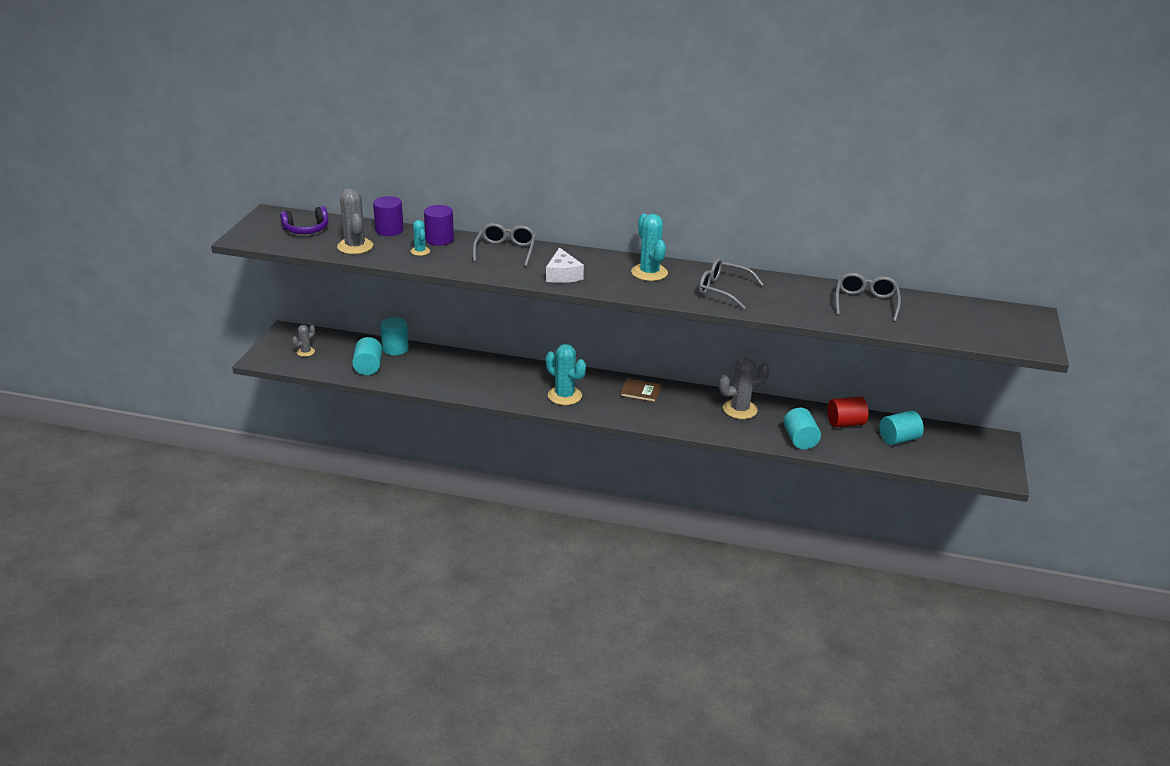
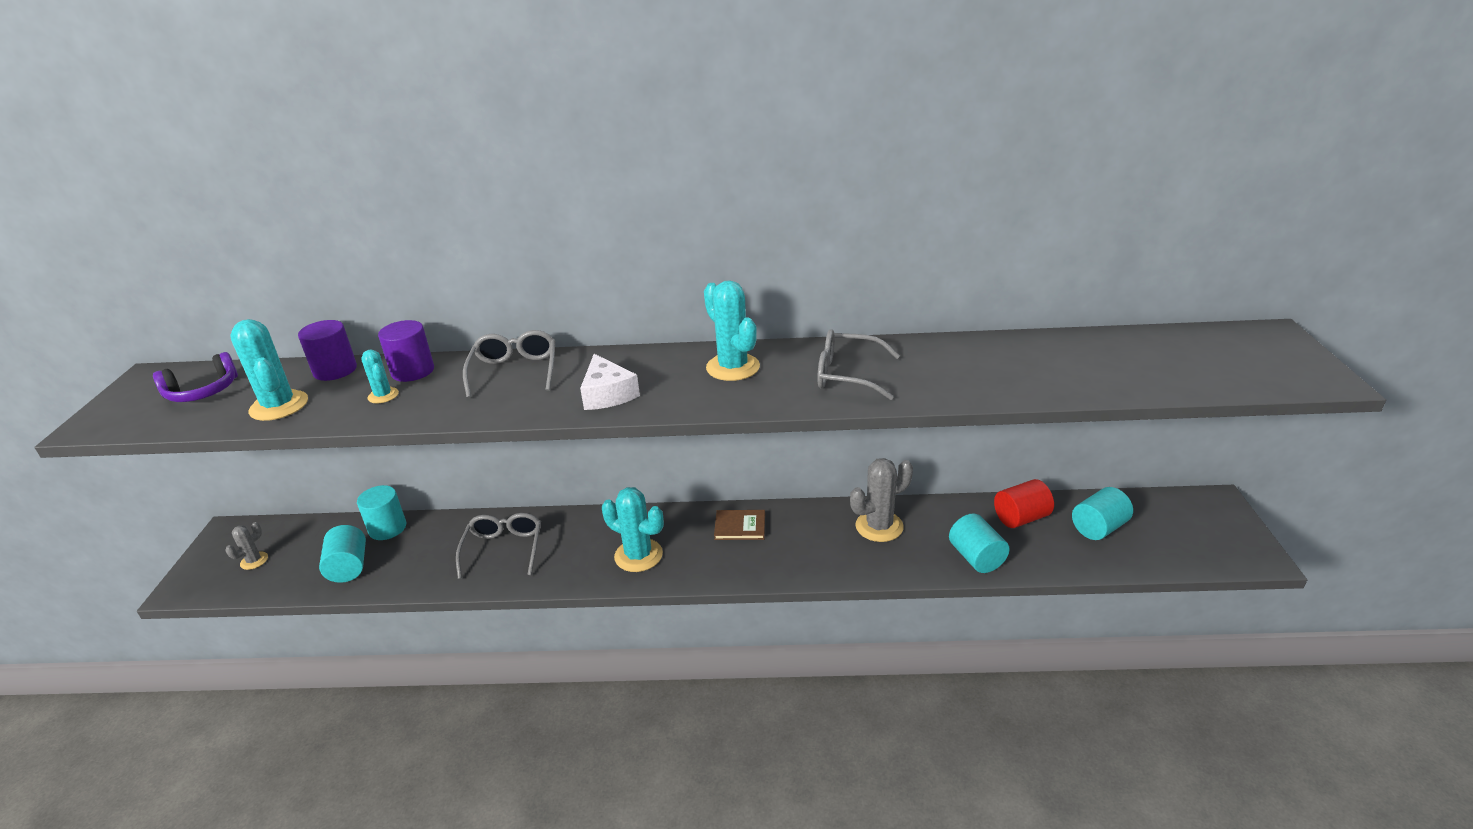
camera: 10 degrees left, 0 degrees up
grey cactus [337,189,373,254] -> turquoise cactus [230,319,308,421]
grey glasses [836,273,901,322] -> grey glasses moved to [456,513,541,579]

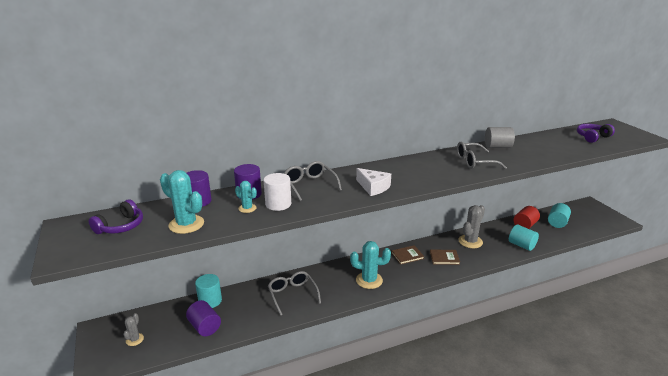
camera: 25 degrees left, 5 degrees down
turquoise cylinder [319,525,366,583] -> purple cylinder [186,300,221,336]
turquoise cactus [704,280,760,381] -> none
none -> white cylinder [264,173,291,211]
none -> brown book [430,250,460,265]
none -> grey cylinder [485,127,515,148]
none -> purple headphones [577,124,615,143]

